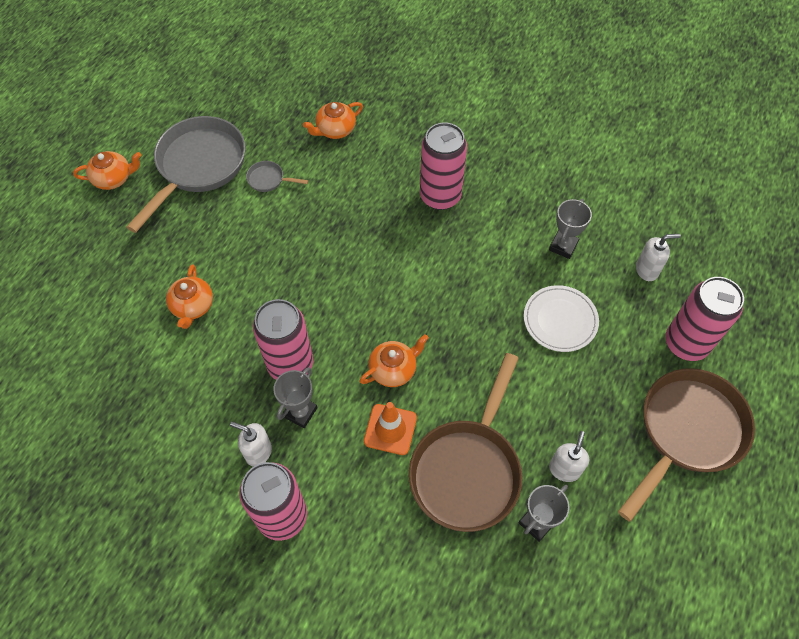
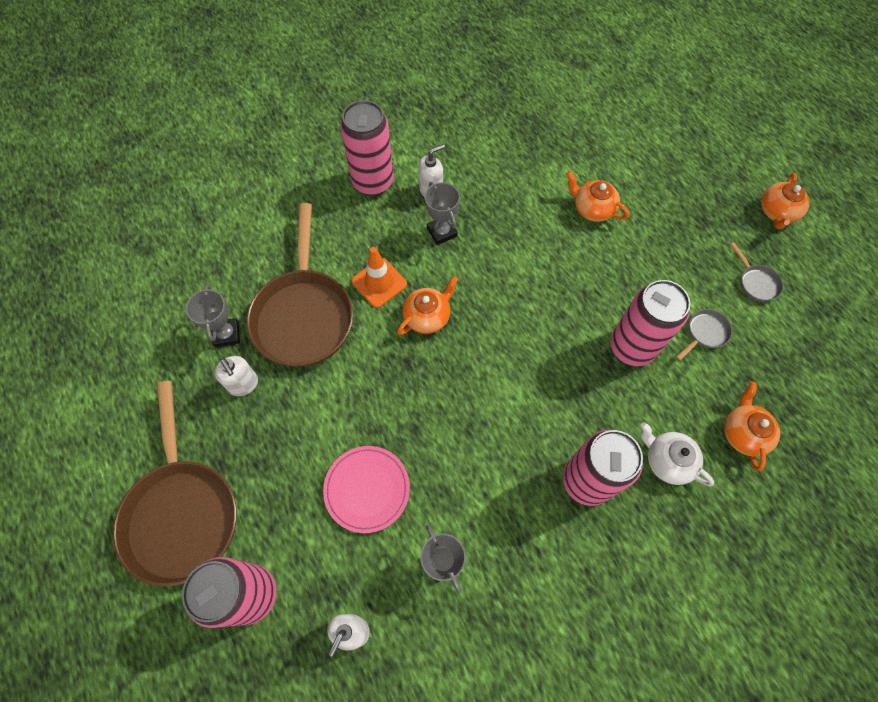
camera: 125 degrees right, 5 degrees up
grey pan [126,116,246,233] -> grey pan [730,242,783,302], size x0.40
pink can [253,299,313,380] -> pink can moved to [610,280,690,366]
orange teapot [359,334,429,387] -> orange teapot turned 135 degrees counterclockwise [397,276,458,335]
brown pan [409,353,523,532] -> brown pan turned 150 degrees counterclockwise [247,203,353,367]
white plate [524,285,599,352] -> pink plate [323,446,410,533]
none -> white teapot [641,422,714,486]

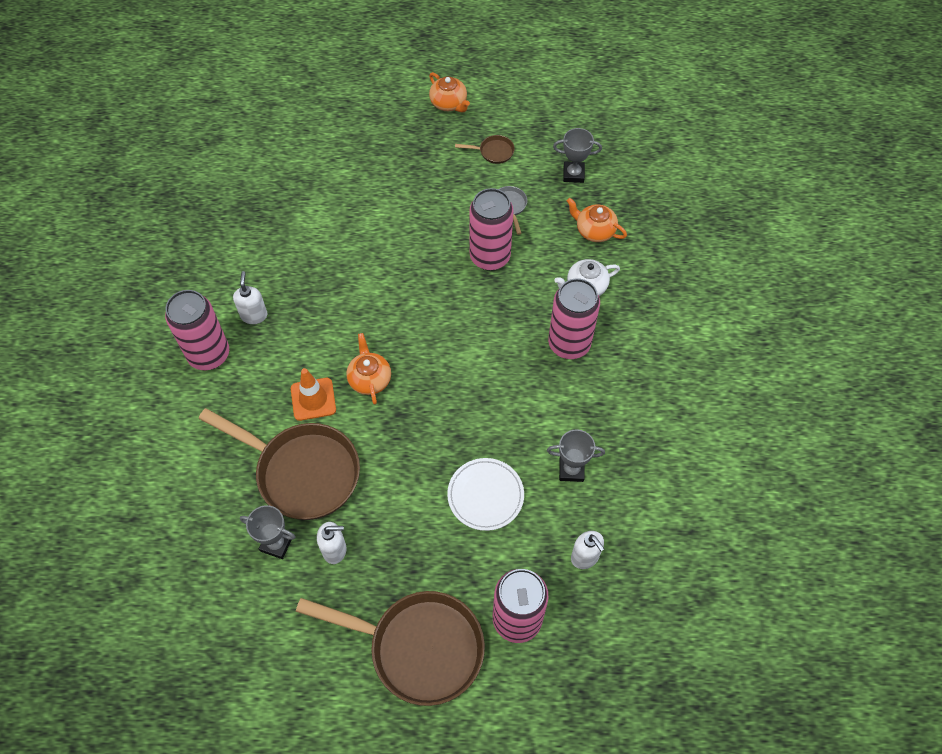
camera: 60 degrees left, 5 degrees down
pink plate [323,446,410,533] -> white plate [447,458,524,531]
grey trophy [425,182,460,245] -> grey trophy moved to [553,128,602,183]
orange teapot [566,171,630,222] -> none
grey pan [730,242,783,302] -> brown pan [455,135,515,164]

